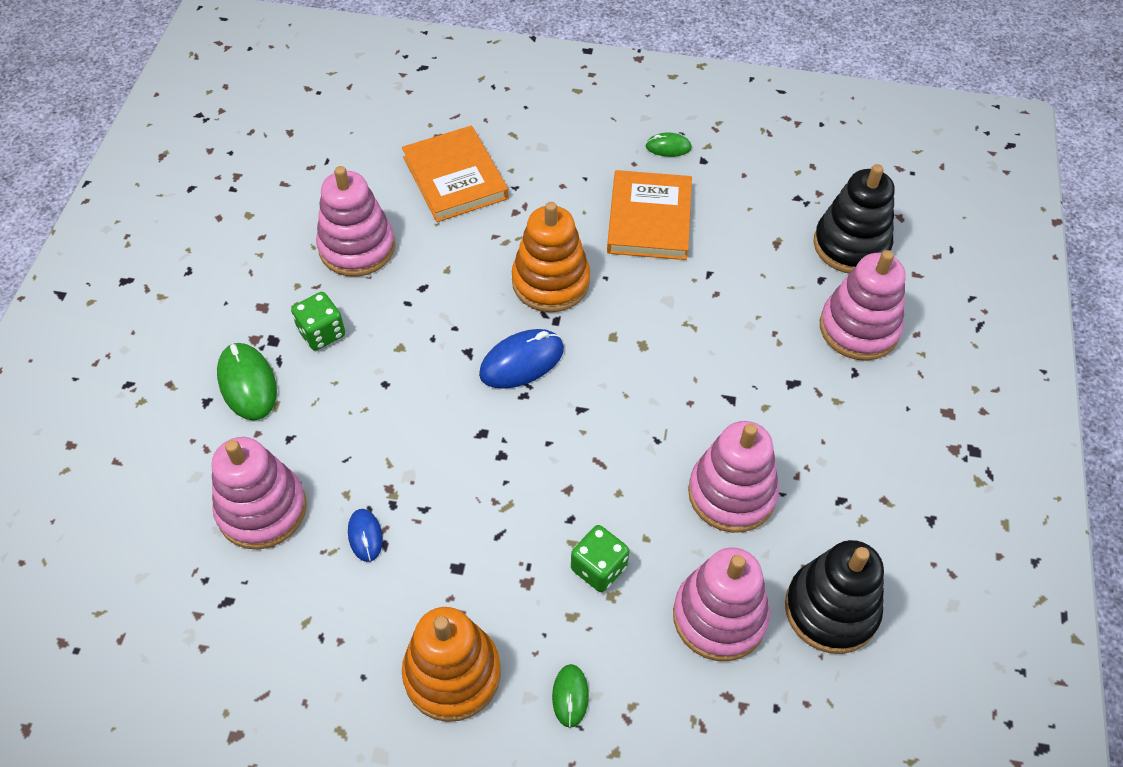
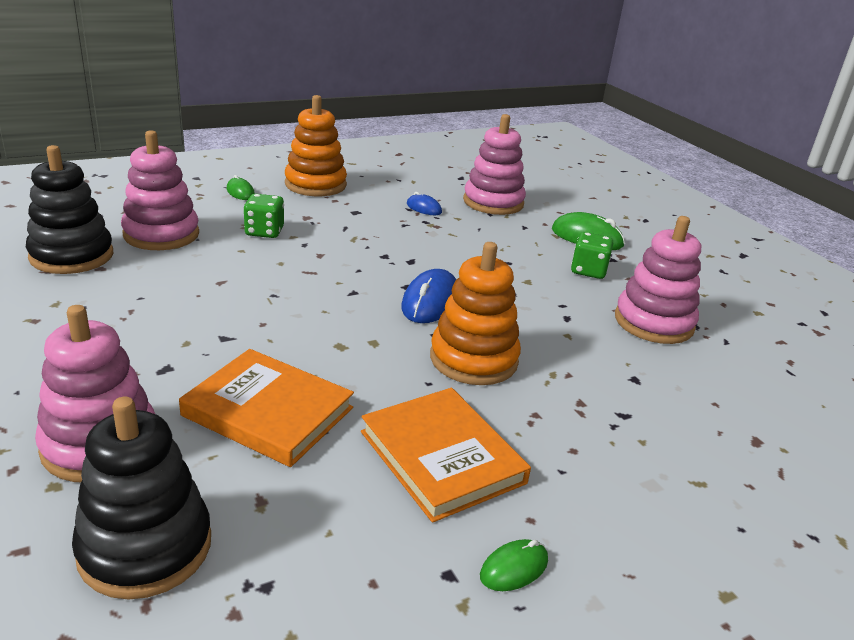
camera: 140 degrees right, 25 degrees down
orange book [402,126,508,222] -> orange book moved to [179,349,354,467]
pink stacking toy [688,421,779,533] -> none

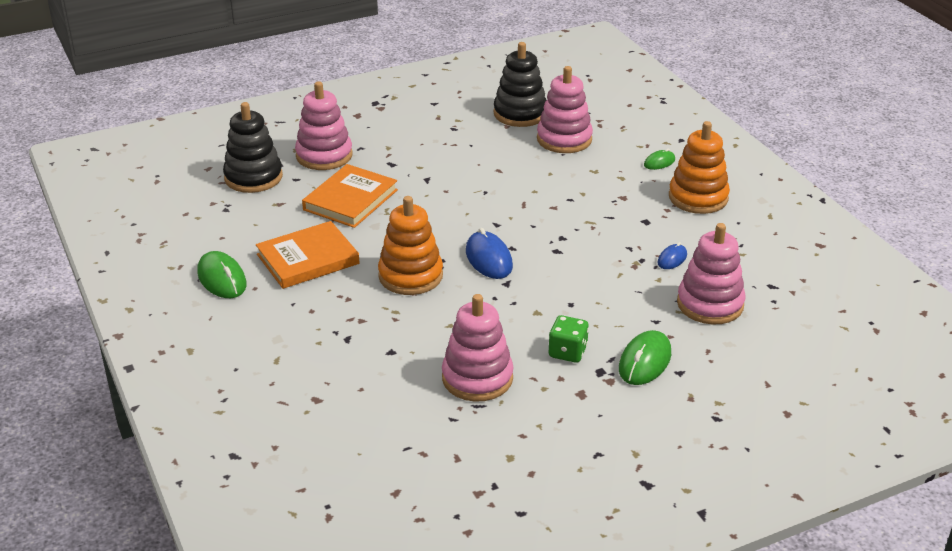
camera: 95 degrees right, 5 degrees up
green dice [243,194,284,238] -> none
blue mouse [401,269,456,323] -> blue mouse turned 45 degrees clockwise [466,228,513,279]
green mouse [480,539,548,591] -> green mouse [197,251,247,298], size x1.75

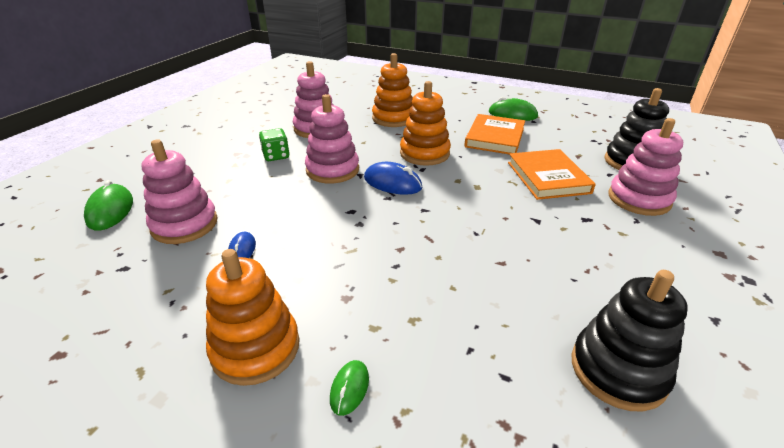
camera: 140 degrees right, 0 degrees up
pink stacking toy [537,66,593,153] -> pink stacking toy moved to [305,94,359,184]
green mouse [619,330,671,385] -> green mouse moved to [84,180,133,231]
none -> orange stacking toy [372,53,413,127]

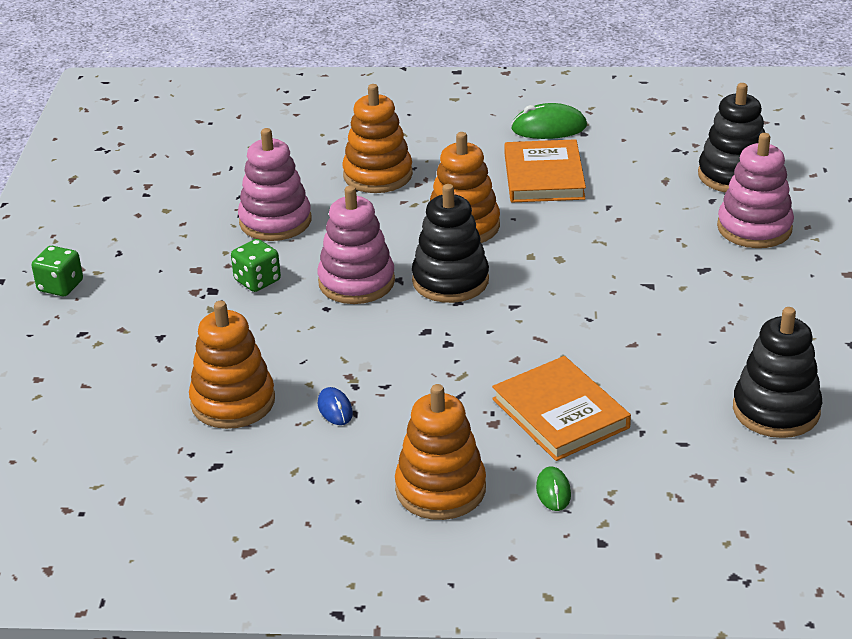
camera: 20 degrees left, 0 degrees up
green mouse [84,180,133,231] -> none
pink stacking toy [141,139,218,244] -> orange stacking toy [189,301,275,429]
blue mouse [364,162,422,195] -> black stacking toy [412,184,489,303]
orange book [508,149,596,200] -> orange book moved to [492,356,631,461]
none -> green dice [31,246,83,296]

